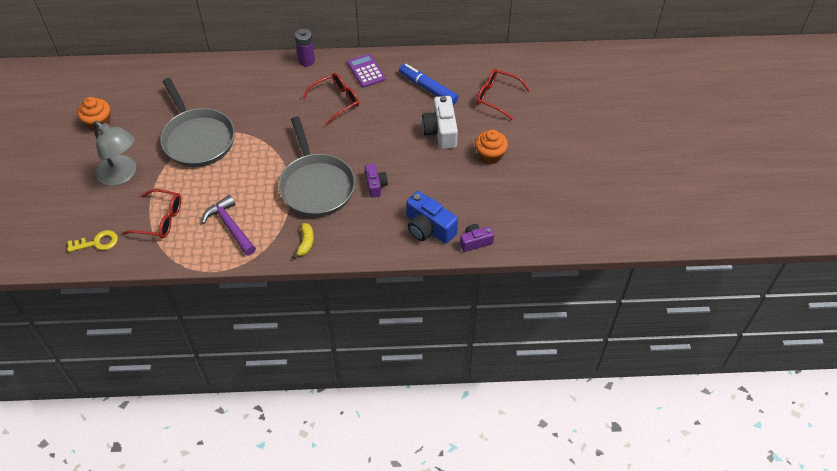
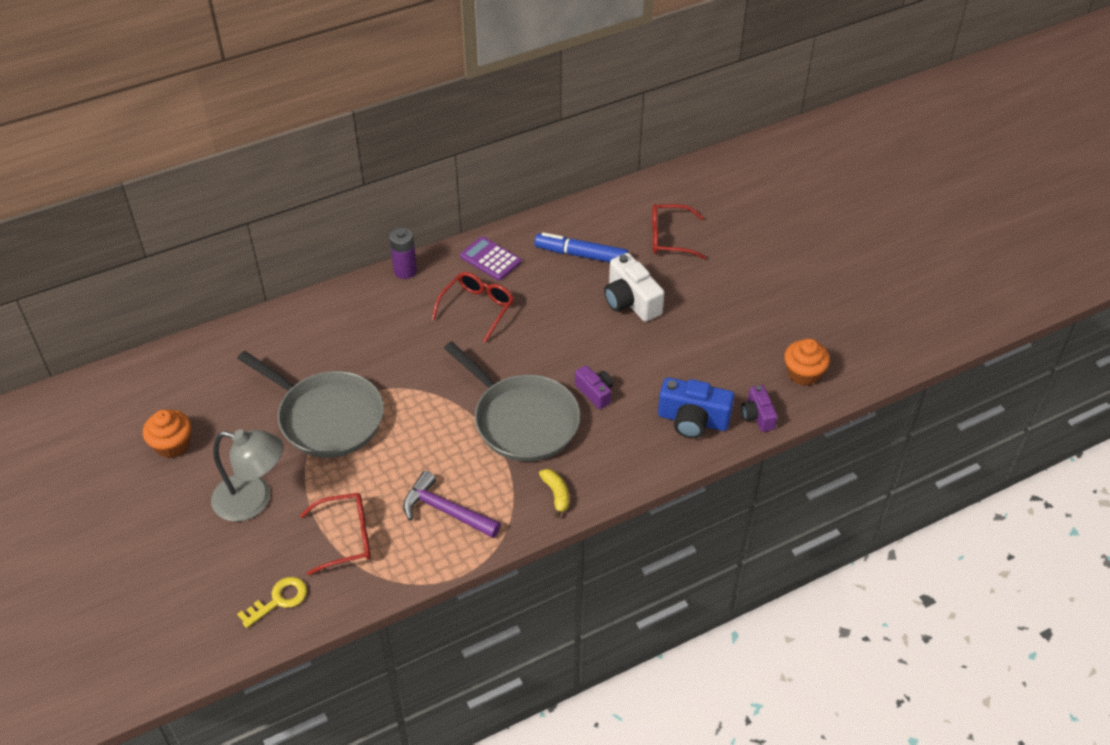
camera: 25 degrees left, 5 degrees down
purple camera [460,224,494,252] -> purple camera turned 60 degrees counterclockwise [741,385,778,432]
orange cupcake [475,130,508,164] -> orange cupcake moved to [784,339,830,386]

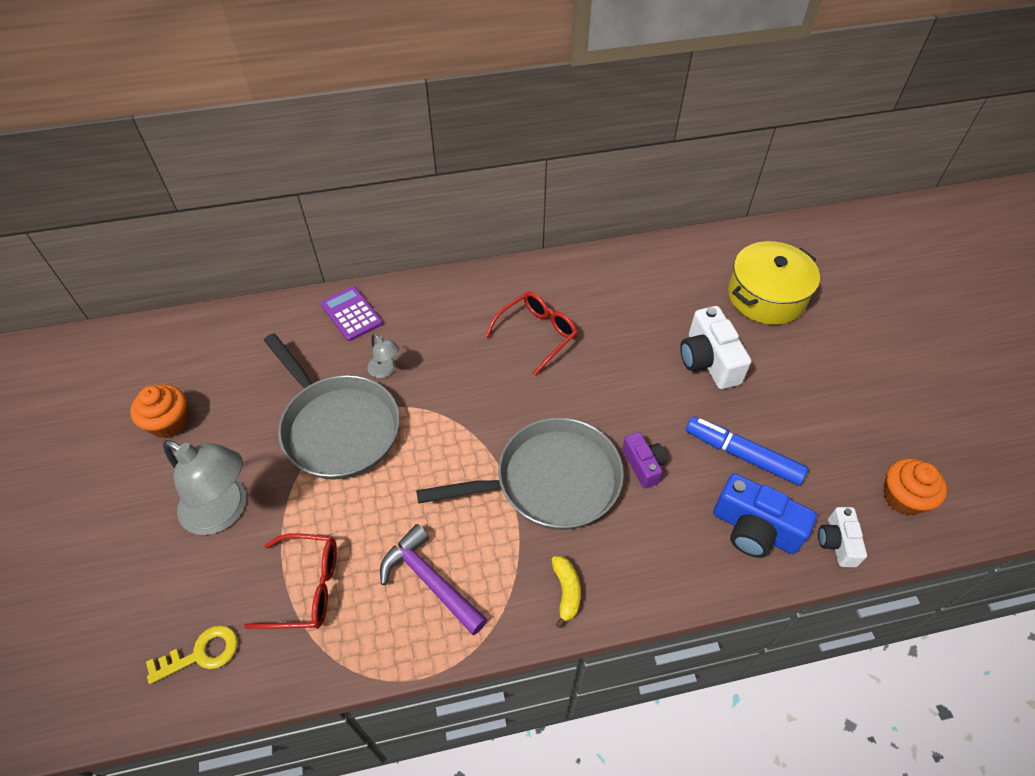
camera: 15 degrees right, 5 degrees up
purple battery [389,228,417,279] -> none
grey pan [444,342,580,462] -> grey pan turned 75 degrees counterclockwise [416,417,624,530]
purple calculator [460,236,521,281] -> purple calculator moved to [321,286,383,341]
blue marker [534,232,628,263] -> blue marker moved to [686,417,808,485]
red glasses [652,204,706,259] -> yellow pot [728,241,820,325]
purple camera [741,385,778,432] -> white camera [818,507,867,567]
none -> grey lamp [367,334,399,378]

